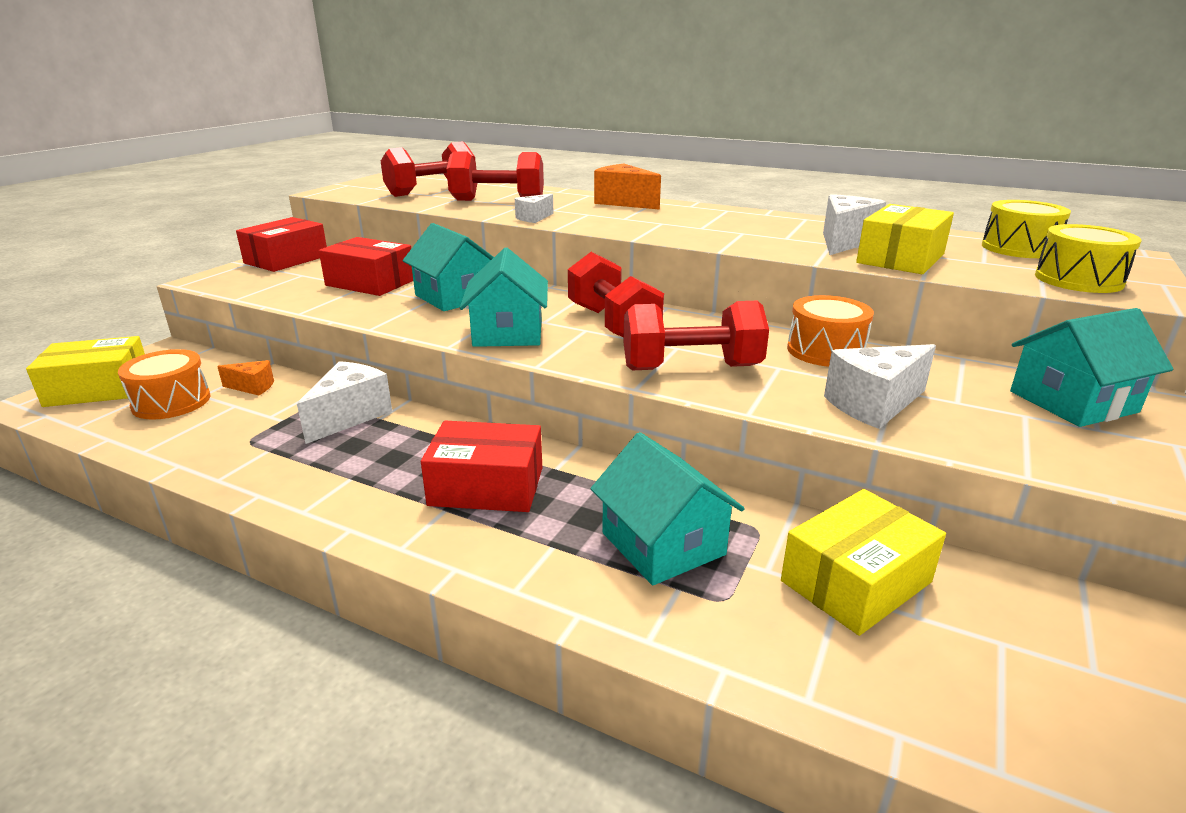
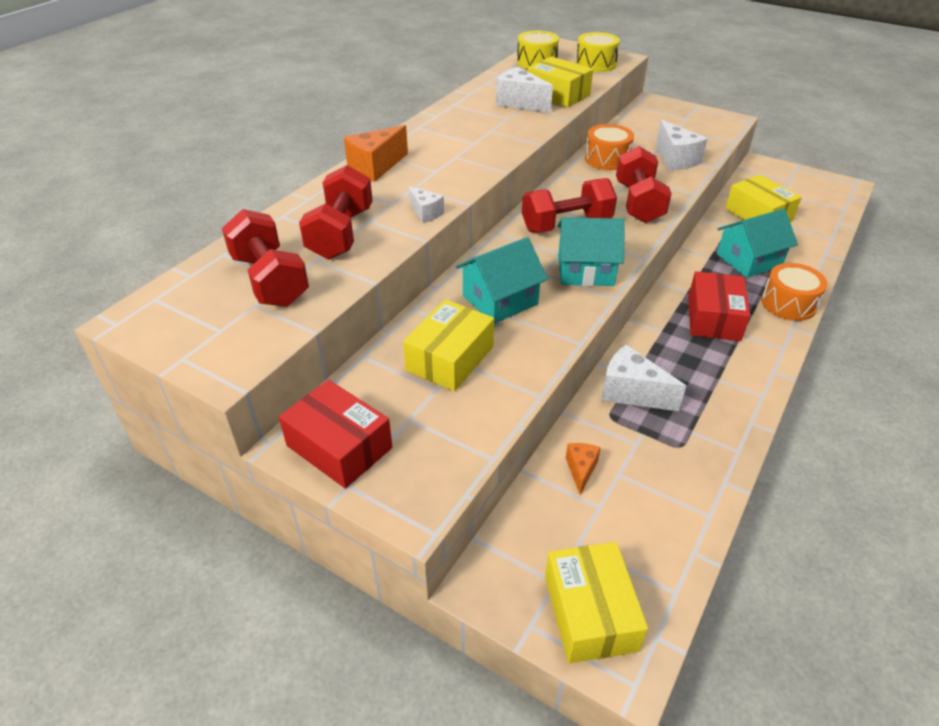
camera: 85 degrees left, 15 degrees up
orange drum [118,349,210,420] -> orange drum moved to [761,263,828,321]
red box [319,237,413,296] -> yellow box [403,299,494,391]
turquoise house [1010,308,1174,427] -> none

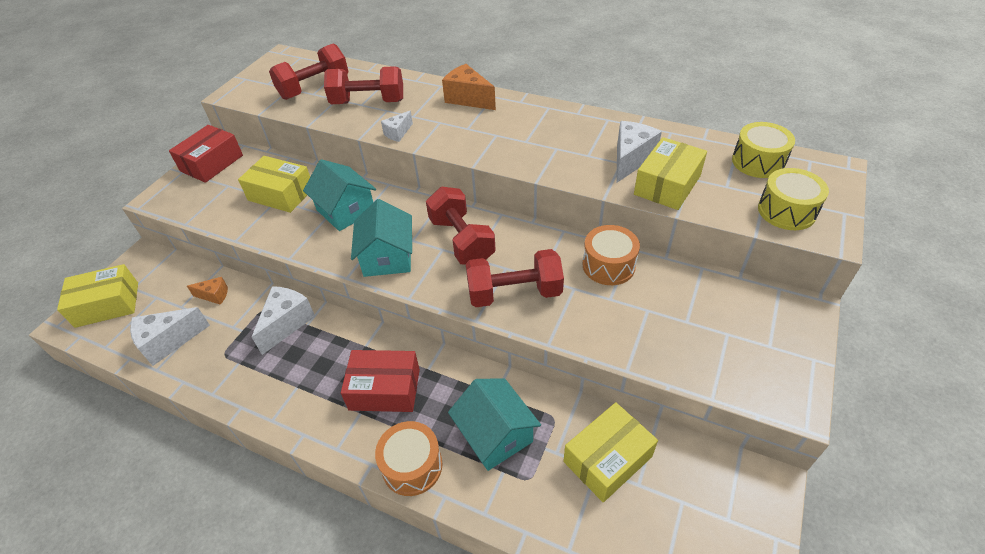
camera: 85 degrees right, 5 degrees up
white cheese [656,120,707,170] -> white cheese moved to [130,307,210,366]

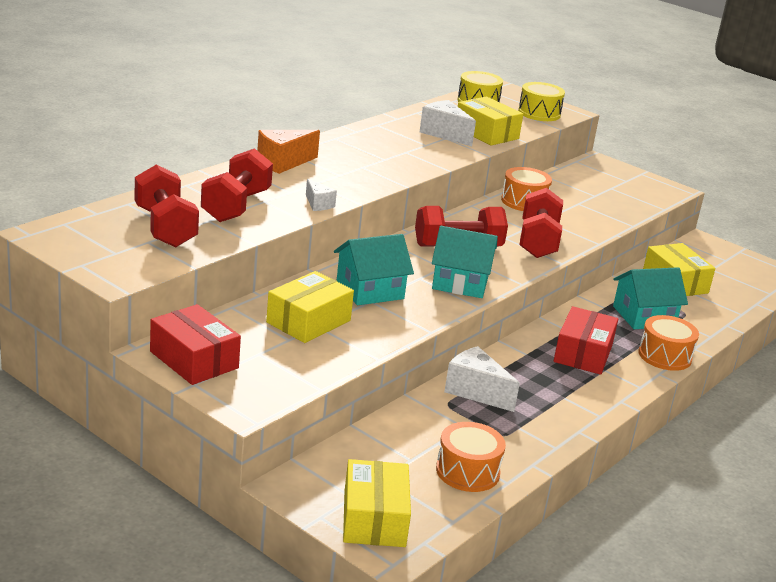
camera: 80 degrees left, 20 degrees down
white cheese [130,307,210,366] -> orange drum [436,422,506,492]
orange cheese [187,277,228,305] -> none

